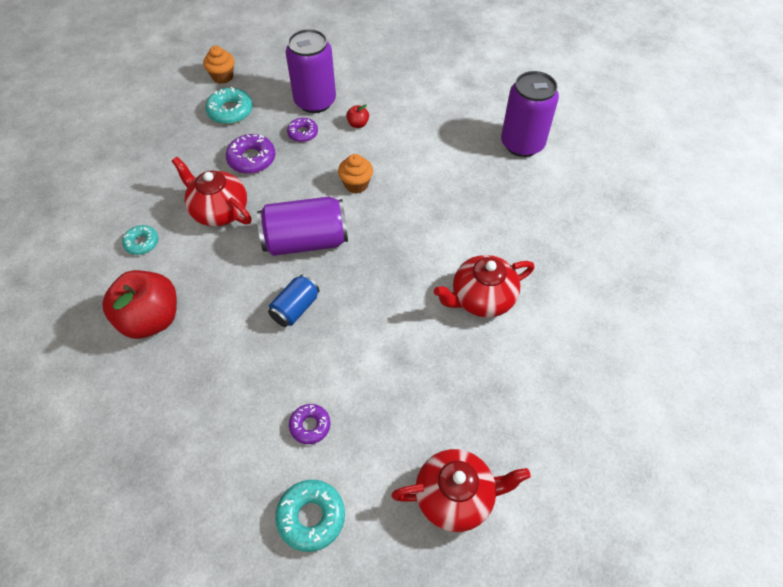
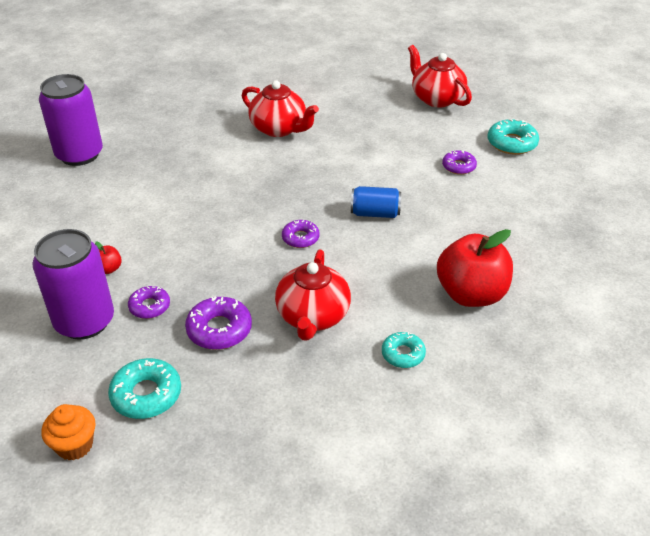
camera: 120 degrees left, 15 degrees down
purple can [257,197,348,256] -> purple donut [282,220,320,248]
orange cupcake [338,154,373,193] -> none

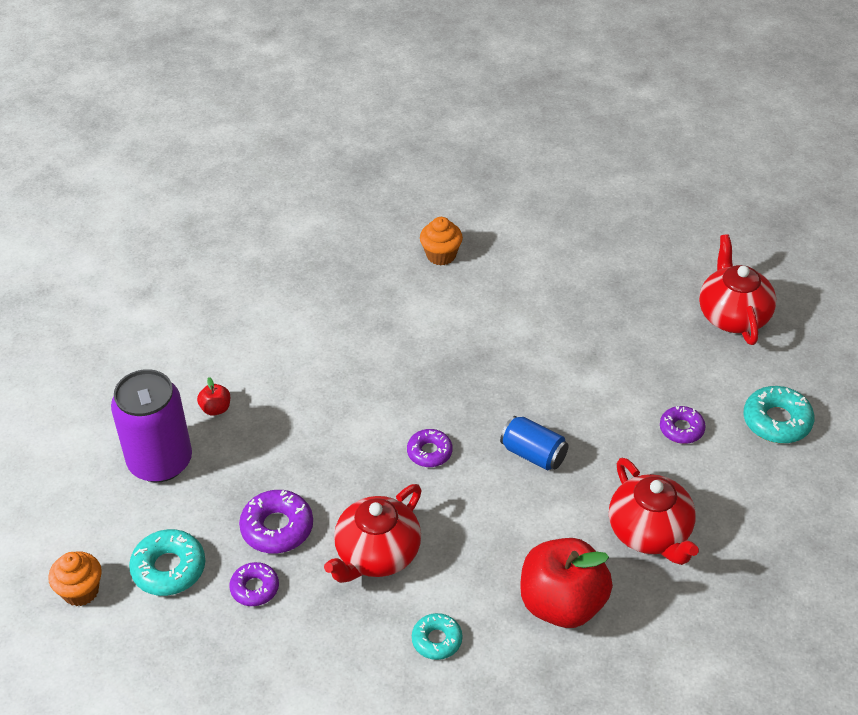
camera: 30 degrees right, 5 degrees up
purple can [39,74,103,166] -> none
purple donut [128,286,170,319] -> purple donut moved to [229,562,279,606]
red teapot [242,81,319,137] -> red teapot moved to [609,458,699,565]
none -> orange cupcake [420,217,463,266]

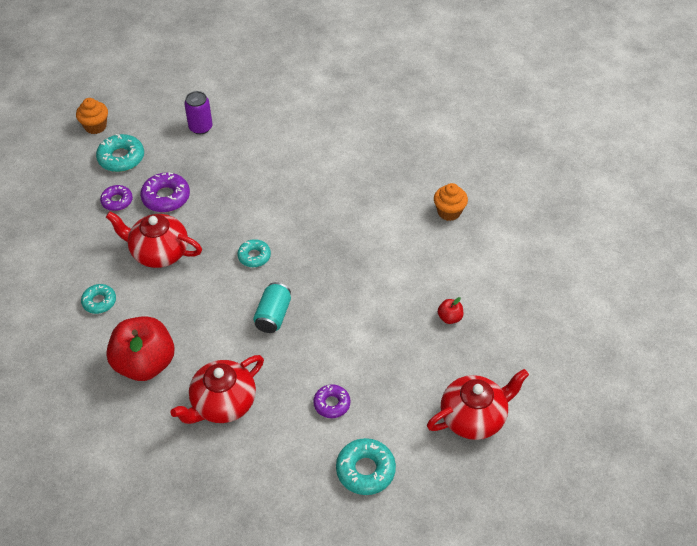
camera: 70 degrees right, 5 degrees up
purple can [111,369,192,482] -> purple can [184,91,213,134], size x0.56
red apple [197,377,230,416] -> red apple moved to [438,297,463,324]
purple donut [407,429,452,467] -> turquoise donut [237,239,271,267]
blue can [500,416,569,470] -> turquoise can [253,282,291,333]

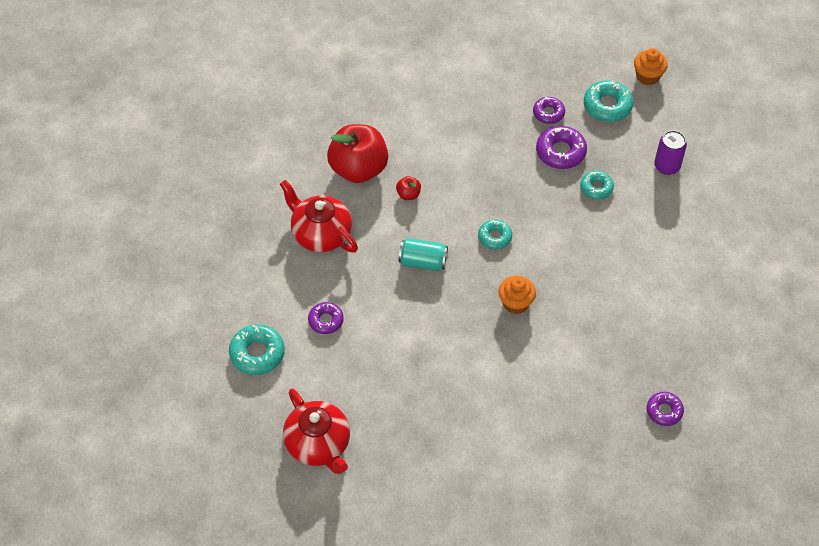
camera: 85 degrees right, 5 degrees up
turquoise donut [81,284,116,314] -> turquoise donut moved to [580,171,614,200]
red teapot [106,212,202,268] -> none
orange cupcake [434,183,468,221] -> orange cupcake moved to [498,276,536,314]
red apple [438,297,463,324] -> red apple moved to [396,176,421,200]
none -> purple donut [647,392,684,426]

